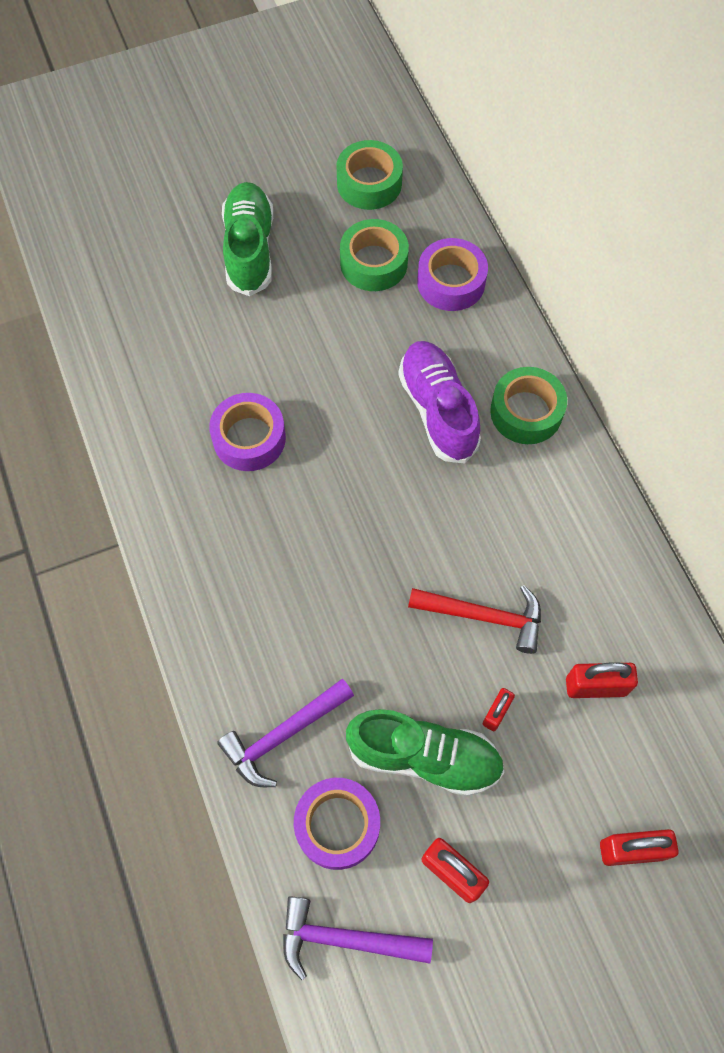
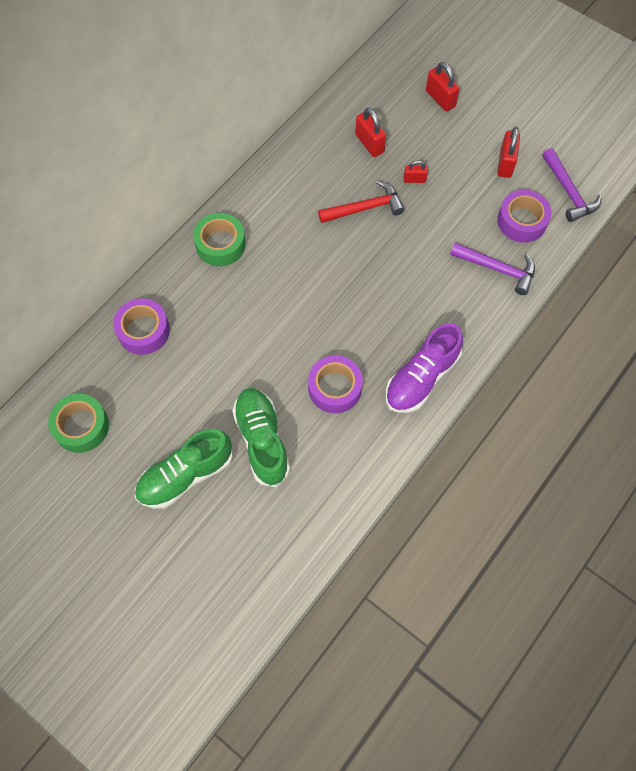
camera: 120 degrees left, 0 degrees up
green tape [340,219,409,291] -> none
green shoe [346,709,504,796] -> green shoe moved to [232,388,290,487]
purple shoe [398,341,481,463] -> purple shoe moved to [385,323,463,413]
red hammer [408,585,541,654] -> red hammer turned 90 degrees clockwise [318,180,404,223]

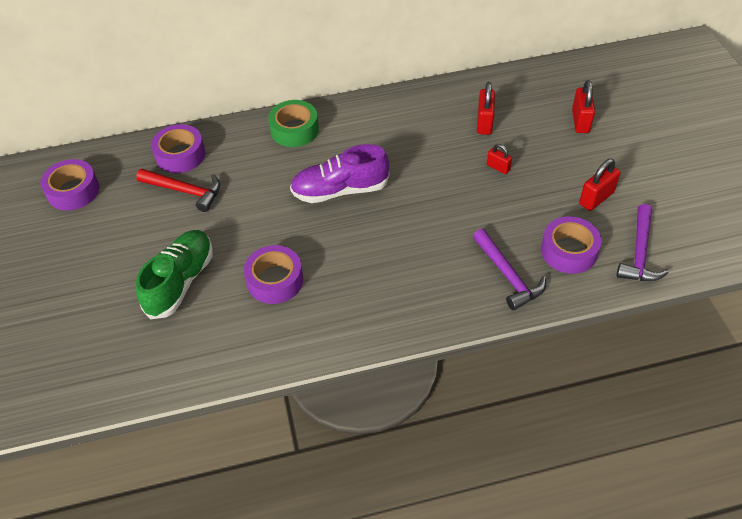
camera: 40 degrees right, 15 degrees down
green tape [48,394,109,453] -> purple tape [41,159,99,211]
green shoe [135,429,233,509] -> none
red hammer [318,180,404,223] -> red hammer moved to [136,169,220,212]
purple shoe [385,323,463,413] -> purple shoe moved to [290,144,389,203]

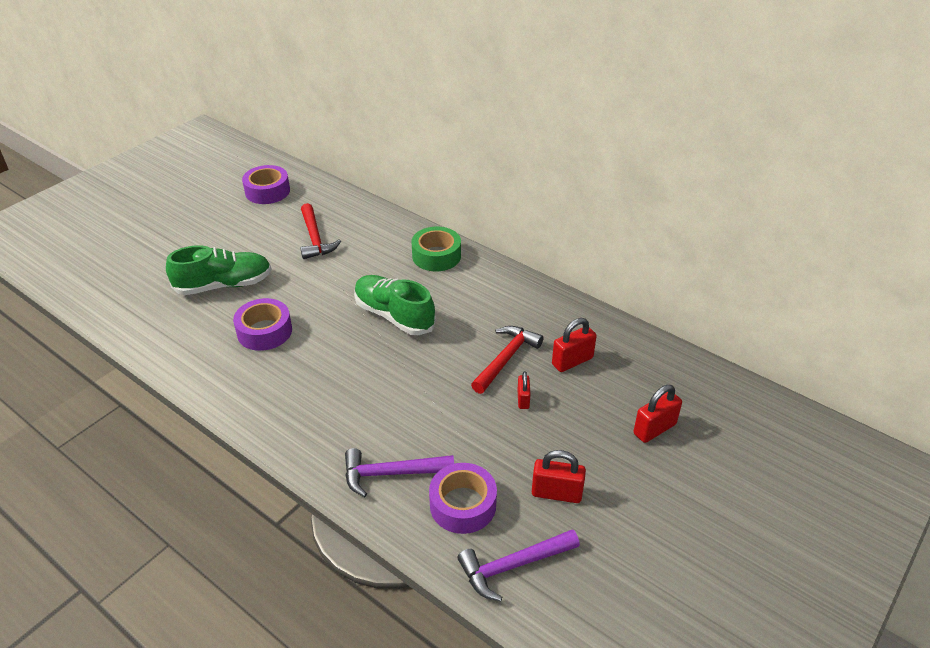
camera: 50 degrees right, 10 degrees down
purple tape [151,124,205,173] -> none
purple shoe [290,144,389,203] -> green shoe [354,275,436,335]
purple hammer [473,229,546,310] -> purple hammer turned 60 degrees clockwise [345,448,454,497]
none -> red hammer [471,326,544,394]

